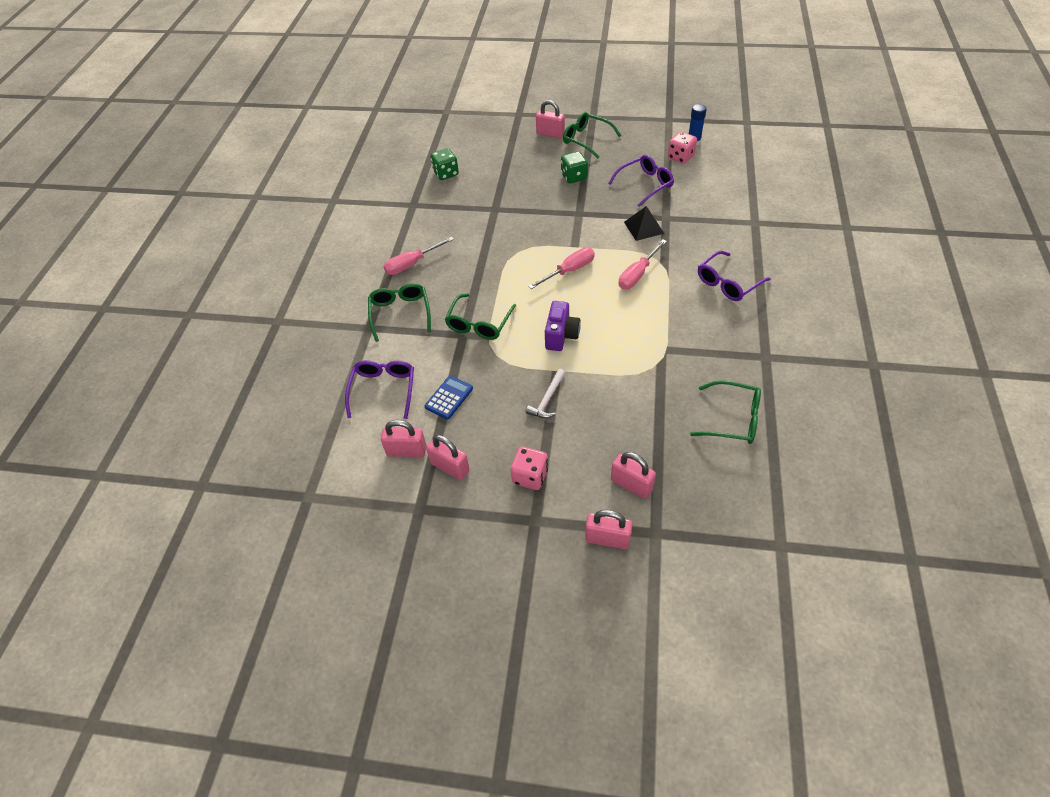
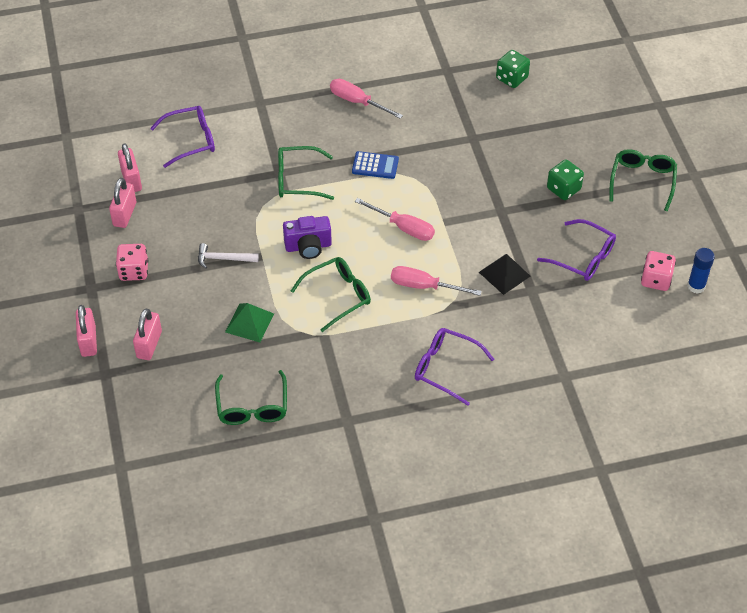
camera: 65 degrees right, 0 degrees up
green glasses [368,283,431,342] -> green glasses moved to [291,257,371,332]
blue calculator [425,376,473,419] -> blue calculator moved to [352,151,399,179]
pink padlock [536,100,565,139] -> none
none -> green pyramid [225,303,274,342]

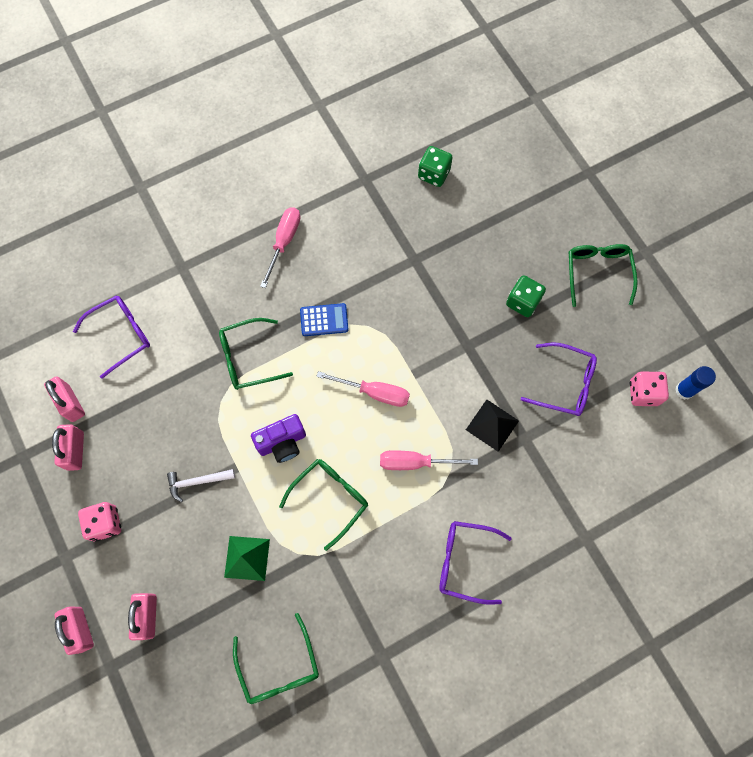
camera: 15 degrees left, 20 degrees up
pink screwdriver [330,79,403,119] -> pink screwdriver turned 90 degrees clockwise [260,207,301,288]

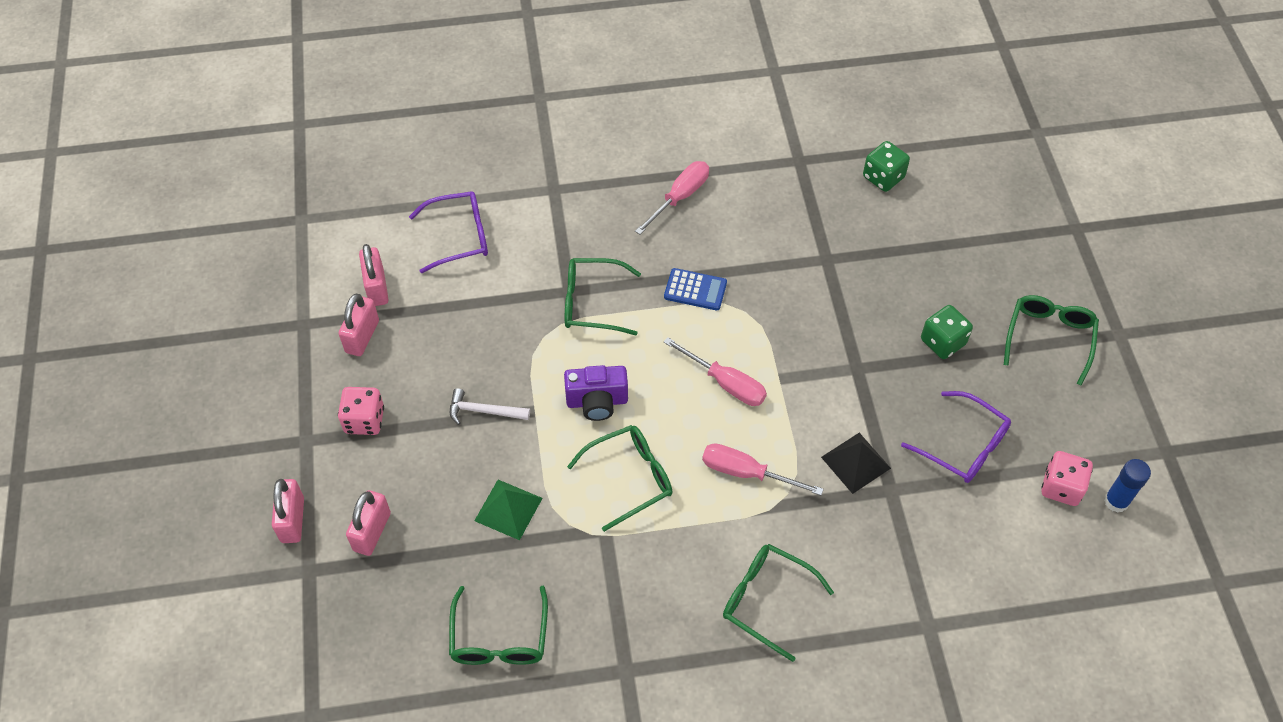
camera: 20 degrees right, 15 degrees down
purple glasses [439,521,512,605] -> green glasses [723,544,834,662]

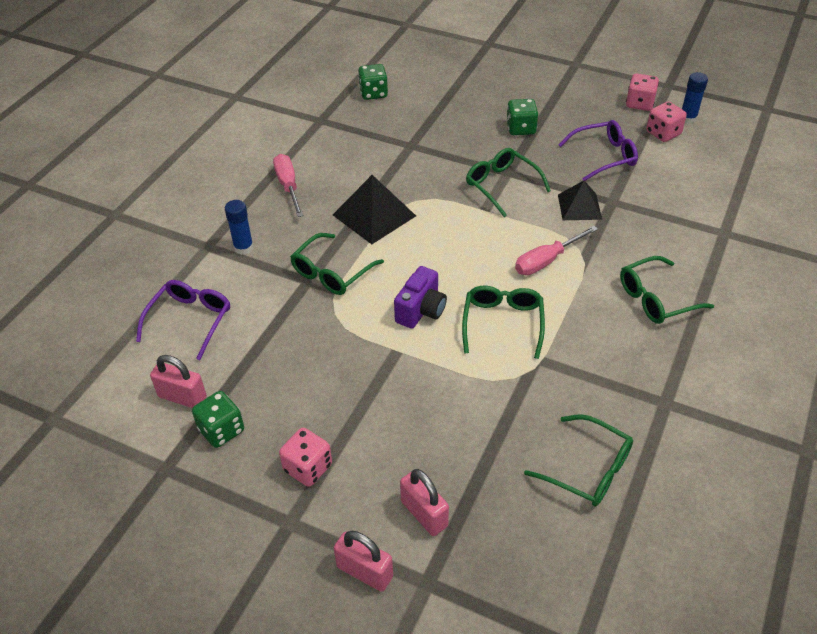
camera: 55 degrees left, 10 degrees down
pink padlock [338,294,379,356] -> green dice [192,391,244,448]
white hammer [450,388,530,425] -> none
green pyramid [474,480,543,540] -> none
blue calculator [664,268,727,310] -> black pyramid [333,175,416,244]
pink screwdriver [664,337,767,406] -> none
green glasses [1004,295,1099,385] -> green glasses moved to [466,148,551,217]
none -> blue glue stick [225,200,254,255]
none -> pink dice [626,74,659,111]

